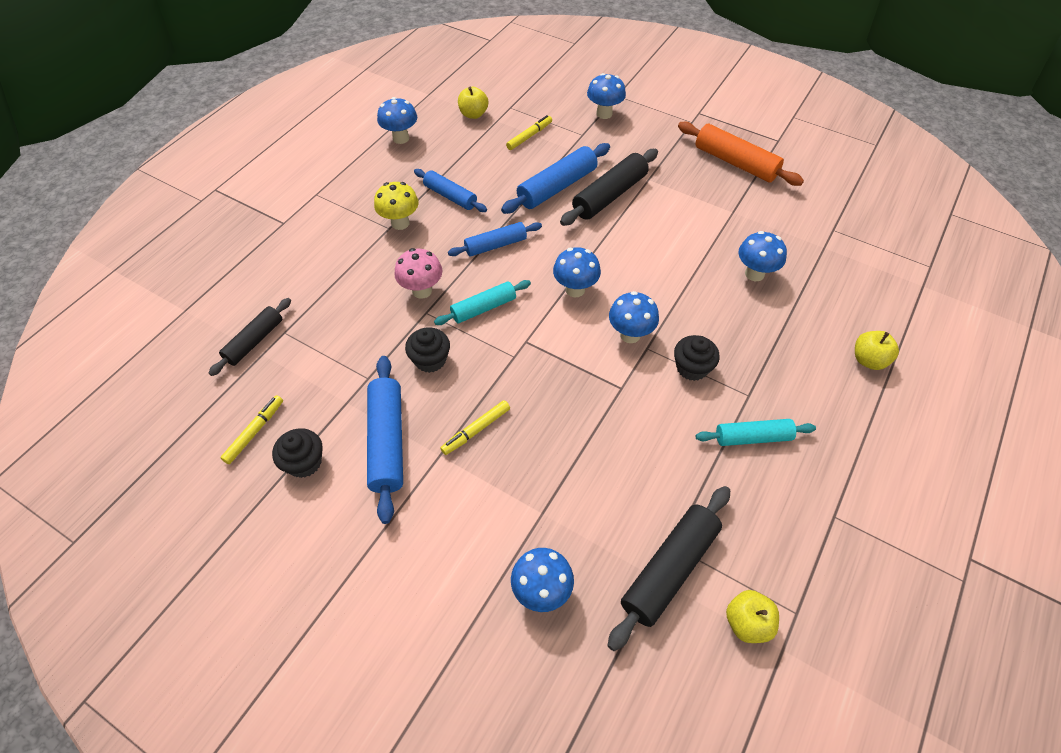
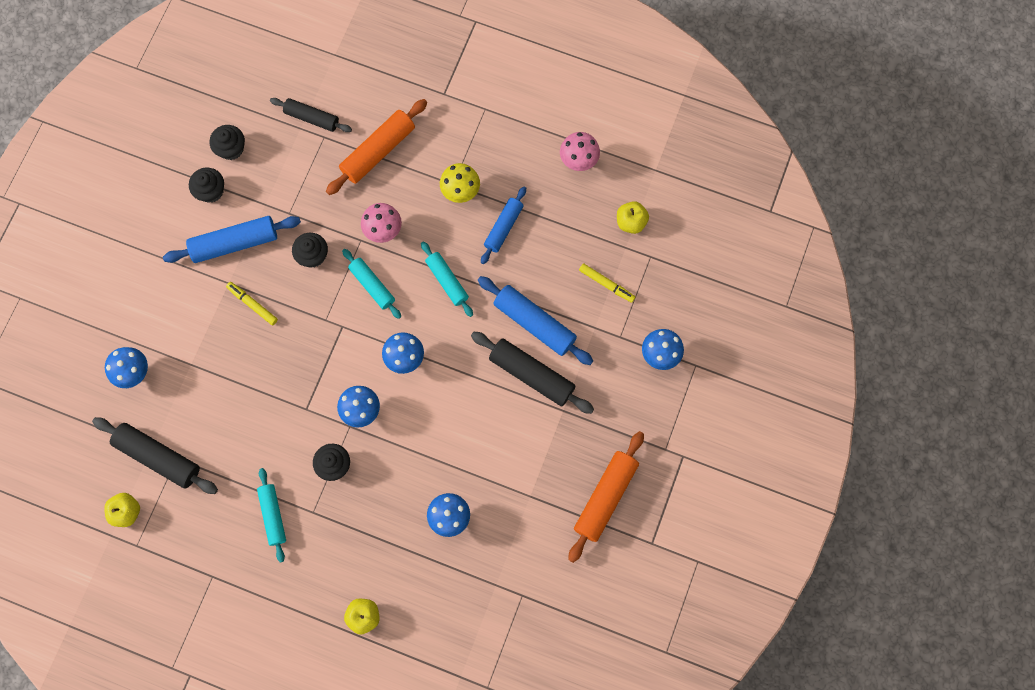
camera: 80 degrees right, 20 degrees up
yellow marker [220,395,283,464] -> black cupcake [210,125,245,160]
blue mushroom [377,97,417,144] -> pink mushroom [560,132,600,171]
blue rolling pin [448,222,542,257] -> turquoise rolling pin [421,242,473,317]
none -> orange rolling pin [326,99,427,195]

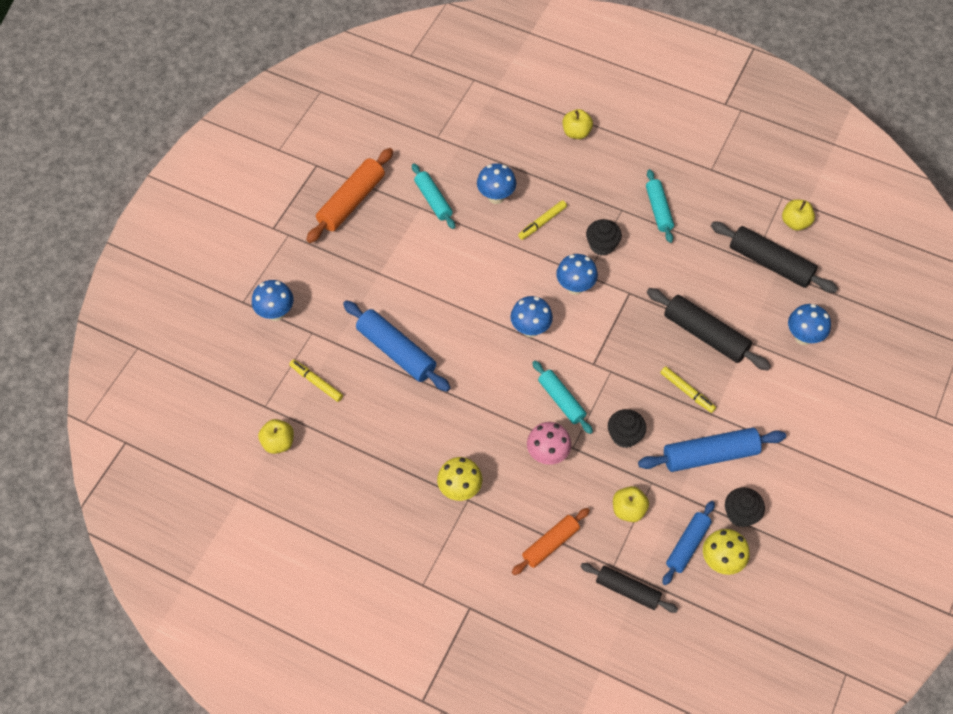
camera: 175 degrees left, 15 degrees down
black cupcake [210,125,245,160] -> yellow mushroom [703,529,749,575]
orange rolling pin [326,99,427,195] -> orange rolling pin [512,508,590,575], size x0.65
turquoise rolling pin [421,242,473,317] -> turquoise rolling pin moved to [412,163,455,229]
black rolling pin [471,332,594,414] -> black rolling pin moved to [647,288,771,371]
blue rolling pin [481,186,526,264] -> blue rolling pin moved to [663,501,715,585]
pink mushroom [560,132,600,171] -> none
none -> yellow marker [518,200,567,240]
none -> yellow apple [613,486,649,522]

